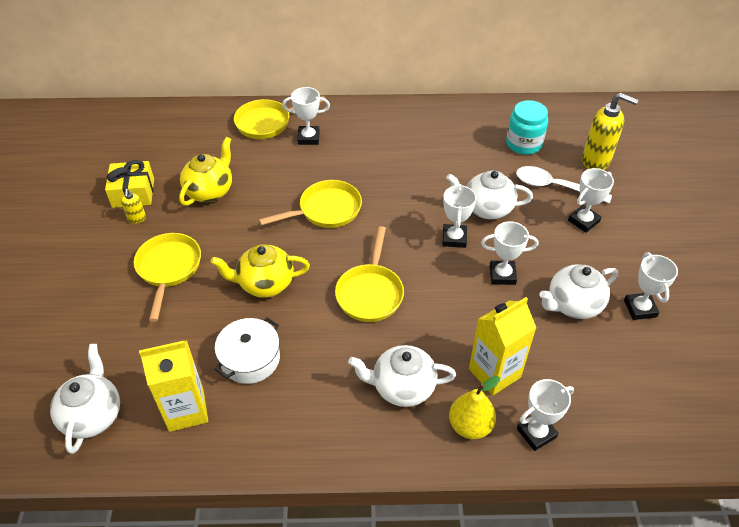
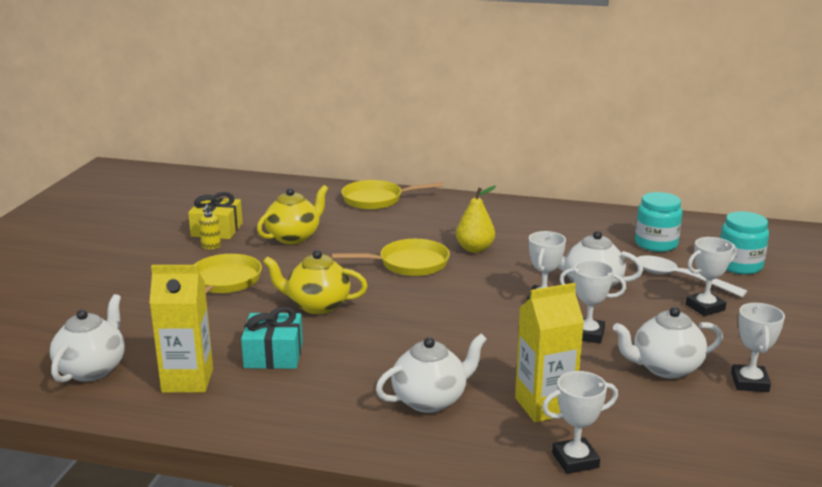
camera: 15 degrees right, 25 degrees down
white pot [215,317,280,384] -> turquoise gift [241,307,303,369]
white trophy [282,87,330,145] -> none
yellow pan [335,226,404,322] -> none
white teapot [348,345,456,407] -> white teapot turned 135 degrees clockwise [376,334,487,413]
yellow pear [449,376,500,439] -> yellow pear moved to [456,186,496,253]
yellow soap dispenser [582,93,639,170] -> turquoise jar [720,211,769,274]

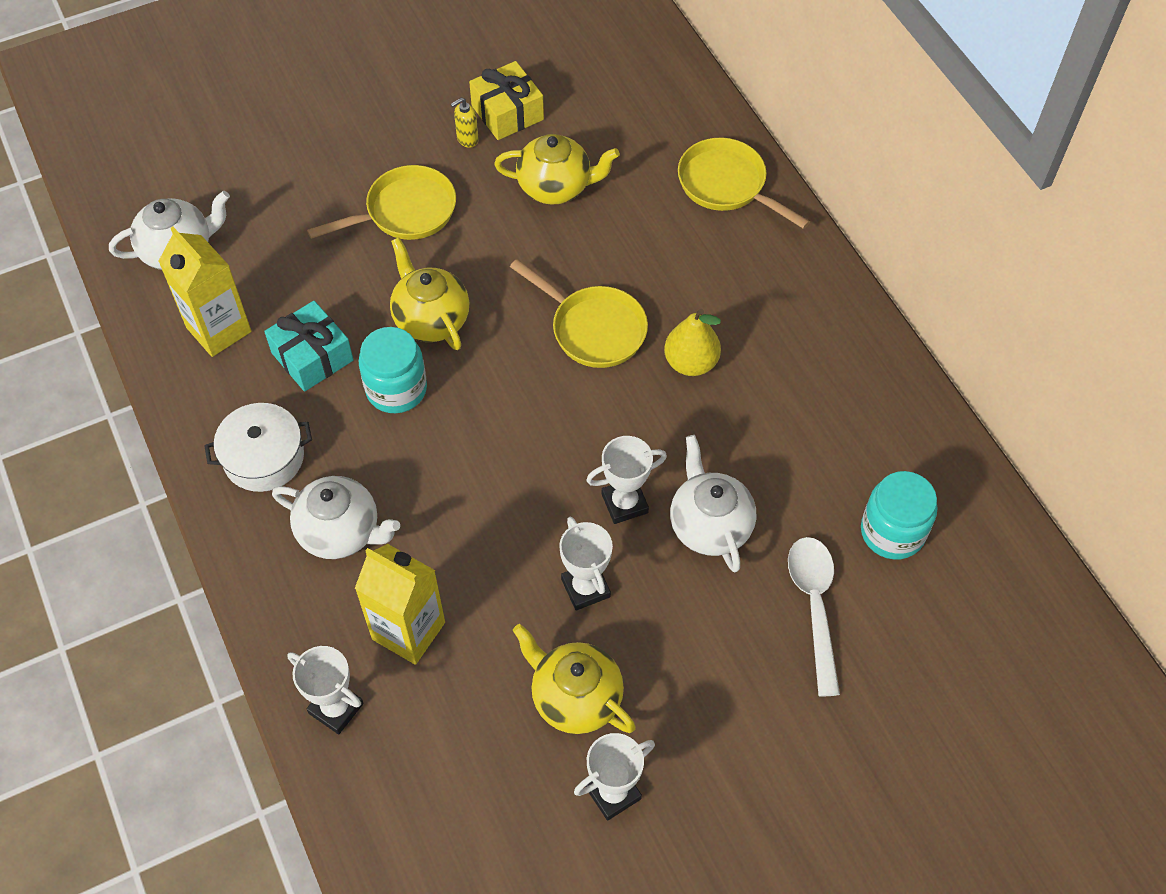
camera: 50 degrees right, 35 degrees up
white teapot [613,307,723,379] -> yellow teapot [512,624,636,734]
white trophy [686,237,737,316] -> none
turquoise jar [720,211,769,274] -> turquoise jar moved to [359,327,427,413]
none -> white pot [204,403,312,492]

